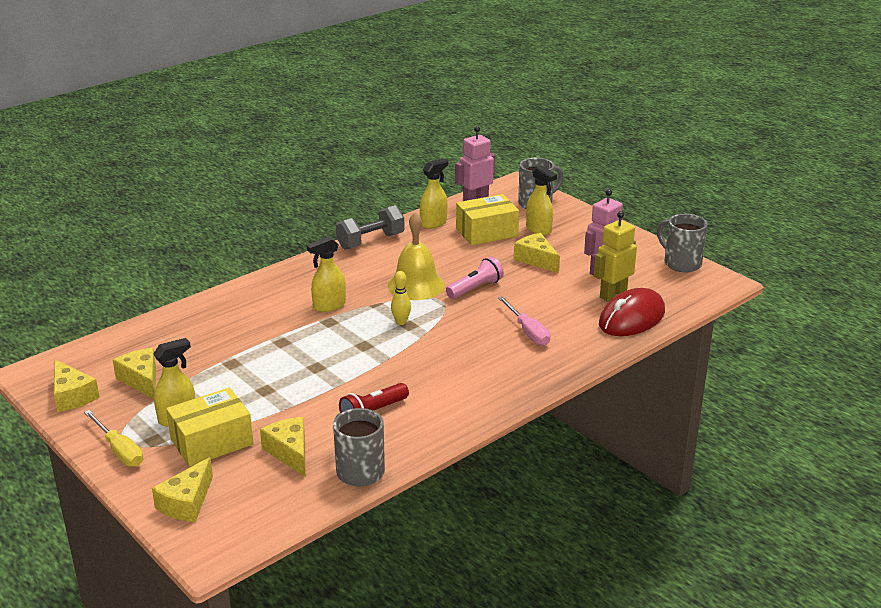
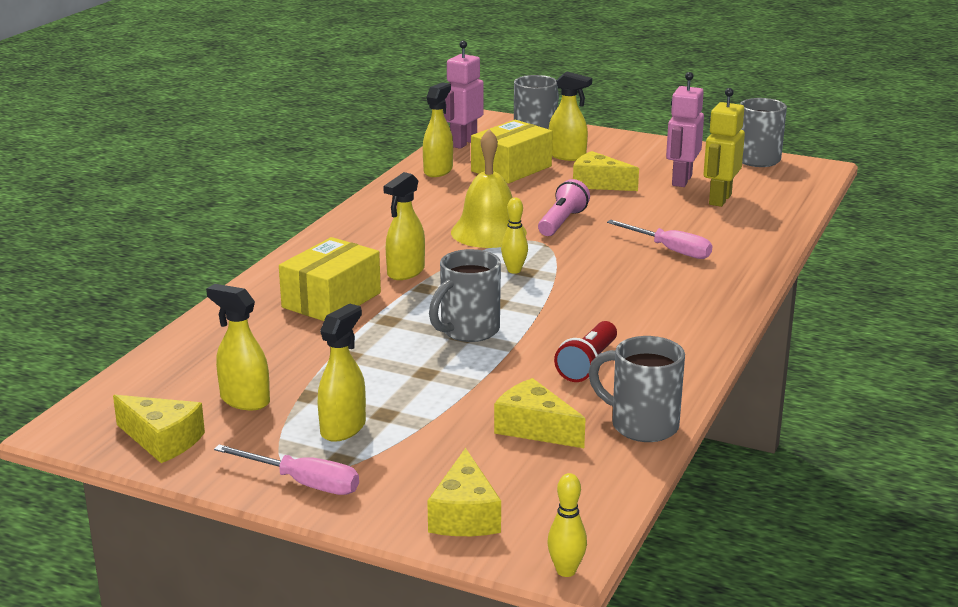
camera: 25 degrees left, 5 degrees down
yellow screwdriver [84,410,143,467] -> pink screwdriver [214,444,359,495]
yellow cheese [113,348,156,399] -> yellow spray bottle [206,284,270,410]
yellow box [166,388,253,467] -> yellow box moved to [279,237,381,321]
grey dumbbell [336,205,405,250] -> none
red mouse [599,288,665,336] -> none
none -> grey mug [429,249,501,342]
none -> yellow bowling pin [547,473,587,577]

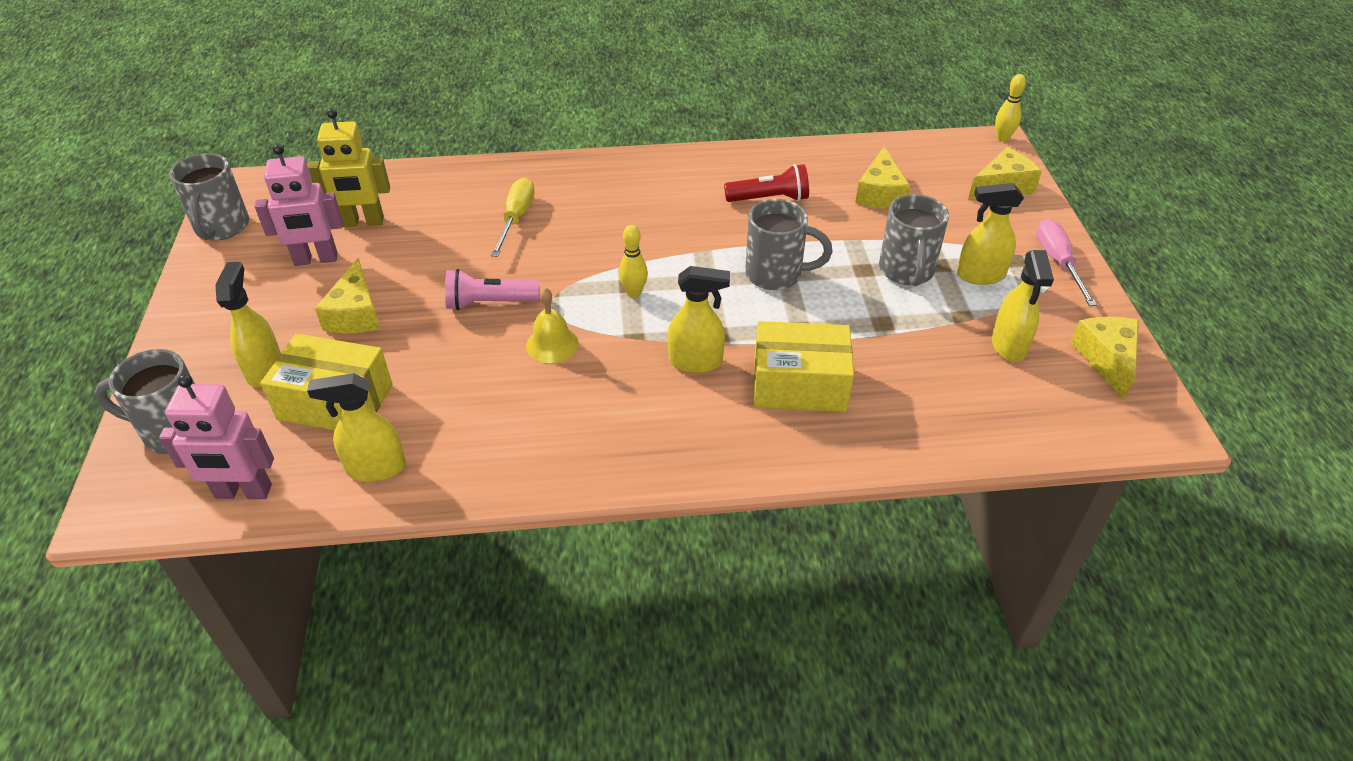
camera: 120 degrees left, 20 degrees up
yellow bell [451,129,527,248] -> yellow bell [526,288,579,363], size x0.58
grey mug [588,336,685,442] -> grey mug moved to [879,194,949,286]
pink screwdriver [607,220,712,259] -> yellow screwdriver [491,178,535,257]

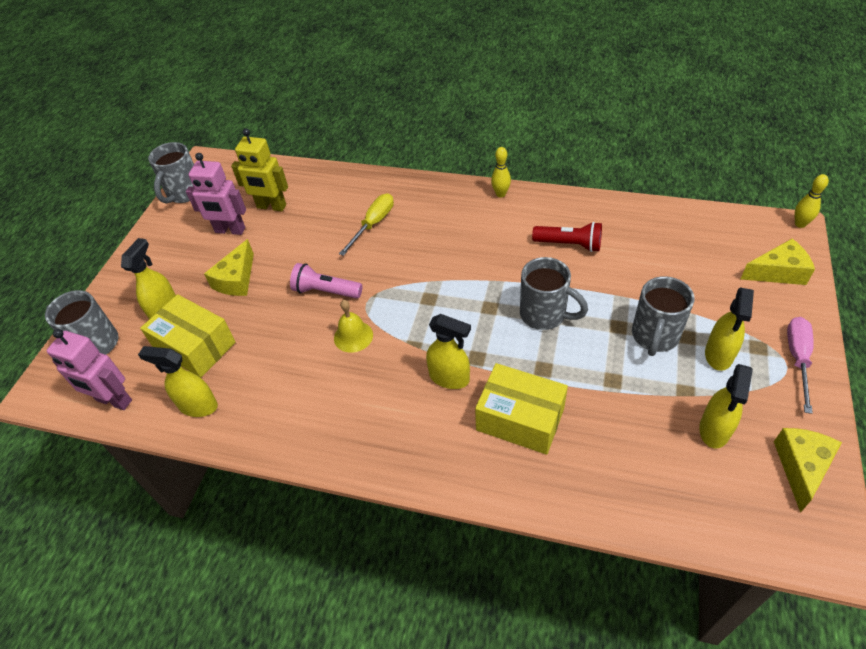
camera: 25 degrees right, 5 degrees up
yellow bowling pin [619,225,648,298] -> yellow bowling pin moved to [491,147,511,198]
yellow cheese [855,146,910,209] -> none
yellow spray bottle [957,183,1024,285] -> yellow spray bottle turned 90 degrees counterclockwise [705,288,754,371]

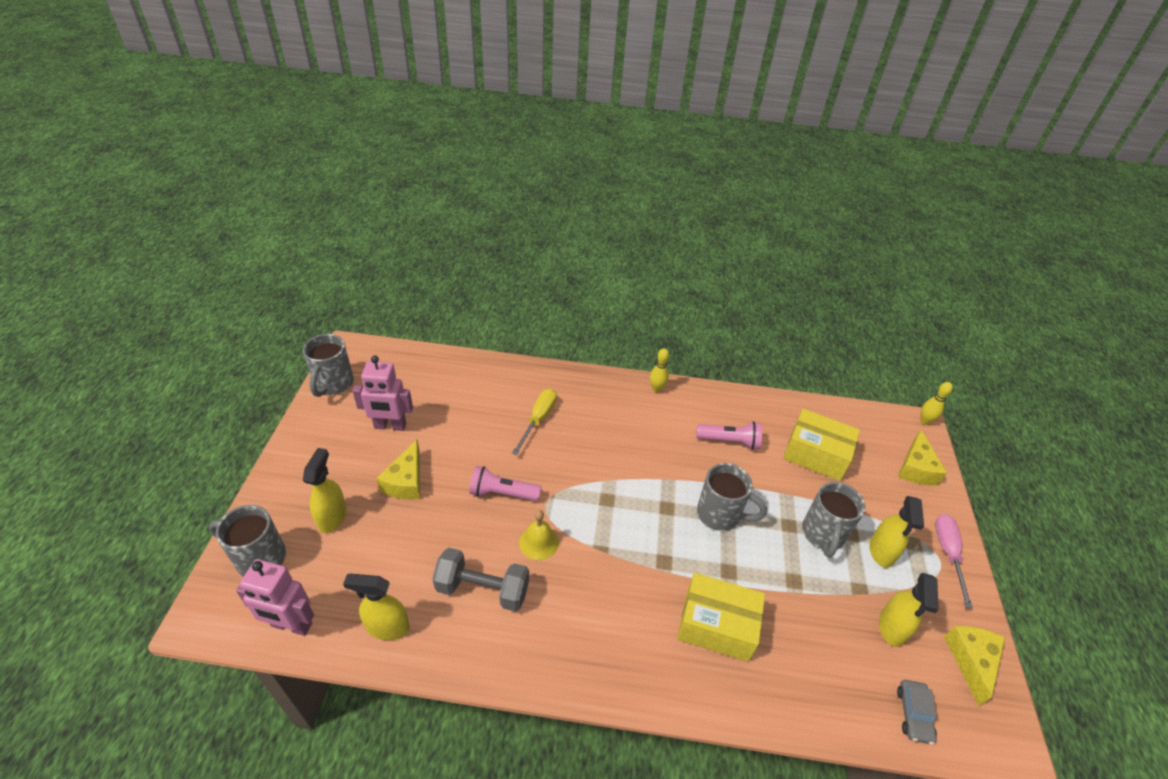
camera: 15 degrees left, 5 degrees down
yellow box [140,294,236,378] -> yellow box moved to [783,409,860,481]
yellow robot [231,129,288,211] -> none
yellow spray bottle [426,314,471,389] -> none
red flashlight [532,222,602,252] -> pink flashlight [696,421,762,450]
yellow cheese [741,239,815,285] -> yellow cheese turned 120 degrees clockwise [898,430,947,485]
none -> grey dumbbell [432,548,529,612]
none -> grey car [897,680,937,745]

